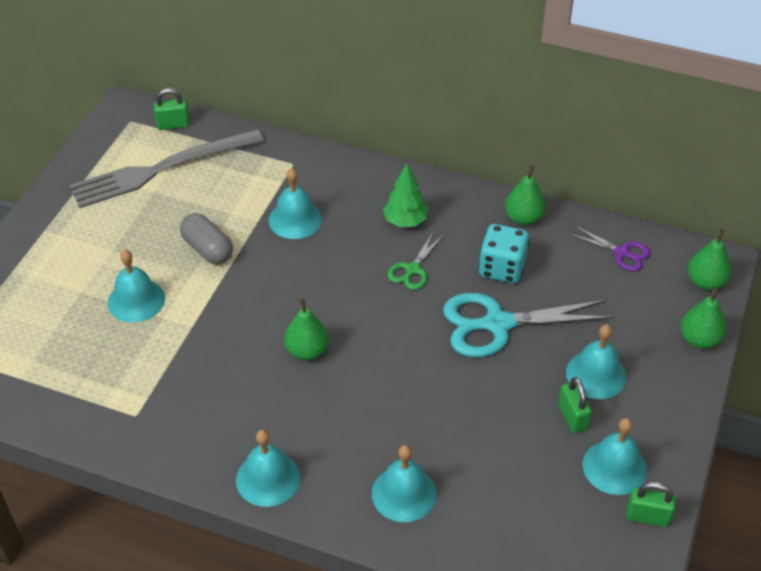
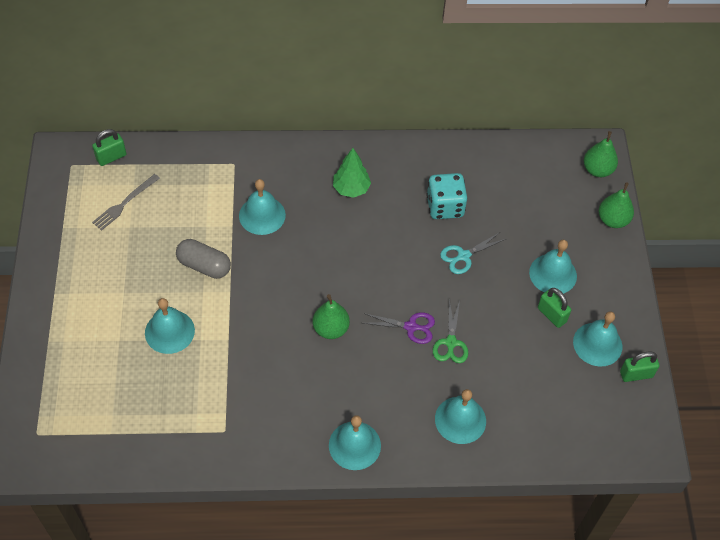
camera: 25 degrees left, 10 degrees up
grey fork [70,129,264,208] -> grey fork [92,174,160,231], size x0.46
green scissors [387,232,444,290] -> green scissors moved to [433,299,468,363]
turquoise scissors [443,293,614,358] -> turquoise scissors [440,232,506,274], size x0.51
green pear [505,165,546,225] -> none
purple scissors [569,226,651,271] -> purple scissors moved to [363,312,435,344]

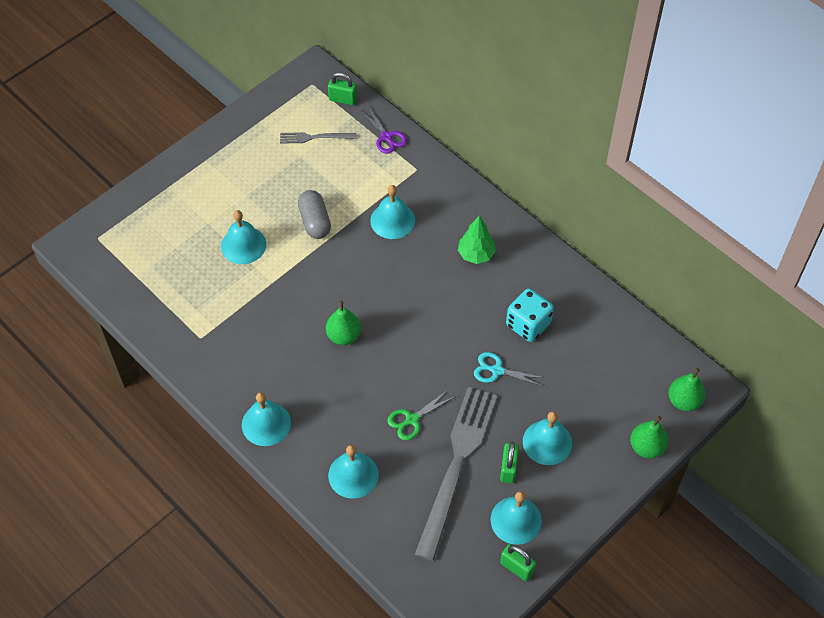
camera: 50 degrees right, 0 degrees up
purple scissors [363,312,435,344] -> purple scissors moved to [360,106,407,154]
none -> grey fork [415,387,497,561]

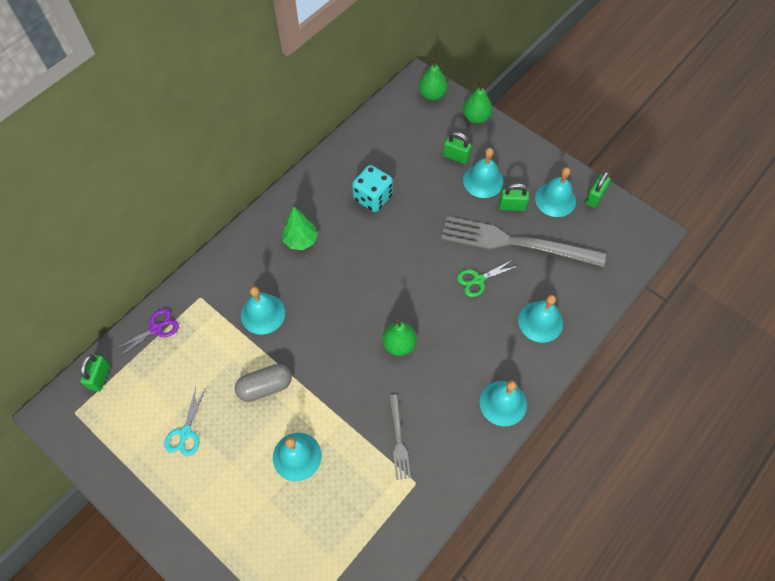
camera: 95 degrees left, 5 degrees up
grey fork [280,132,356,144] -> grey fork moved to [389,395,411,480]
green scissors [387,389,454,440] -> green scissors turned 105 degrees clockwise [457,259,518,297]
turquoise scissors [474,352,545,387] -> turquoise scissors moved to [164,387,205,456]
none -> green padlock [443,132,472,164]

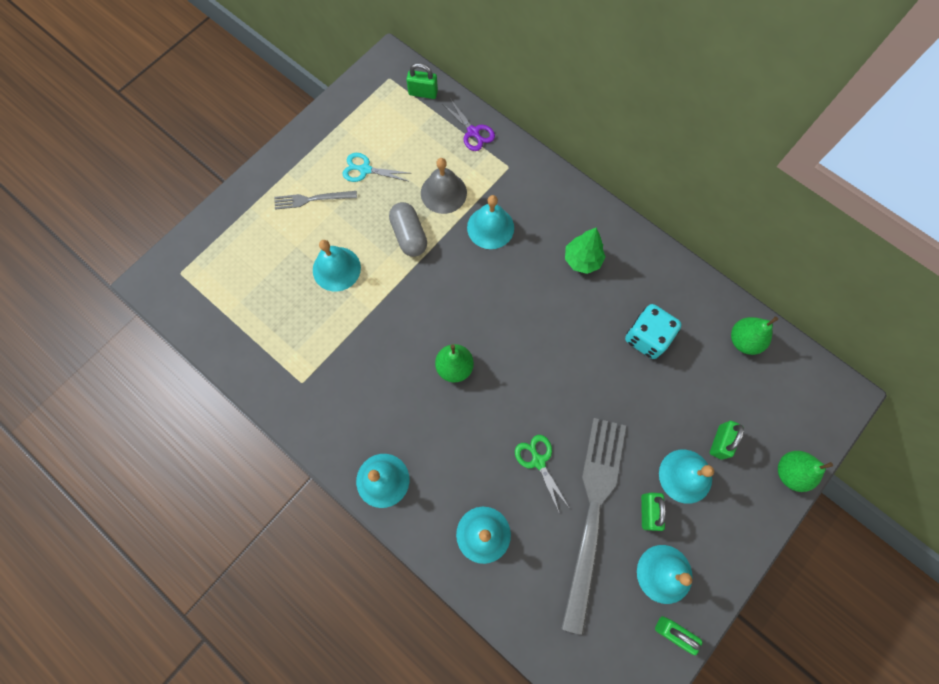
camera: 90 degrees right, 10 degrees up
grey fork [389,395,411,480] -> grey fork moved to [274,191,357,210]
green pear [419,57,447,100] -> green pear moved to [731,316,778,355]
none -> grey bell [421,158,467,214]

